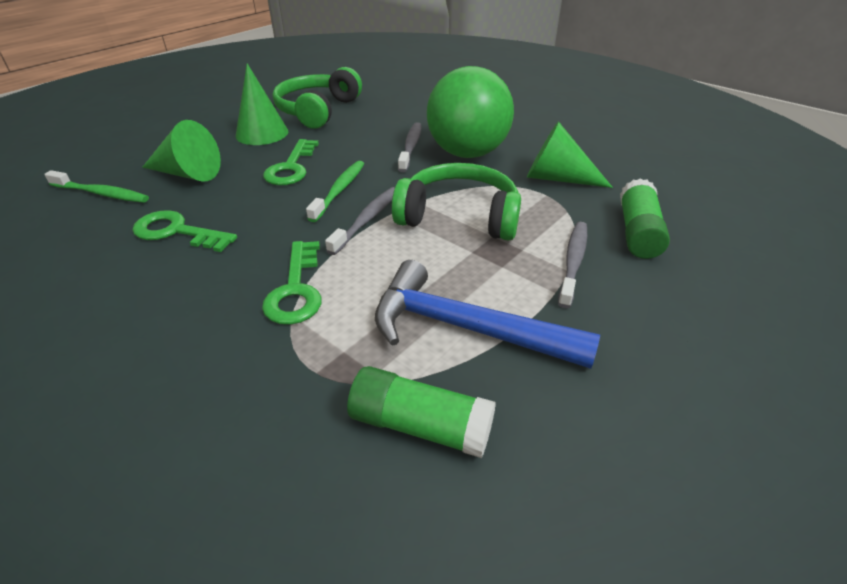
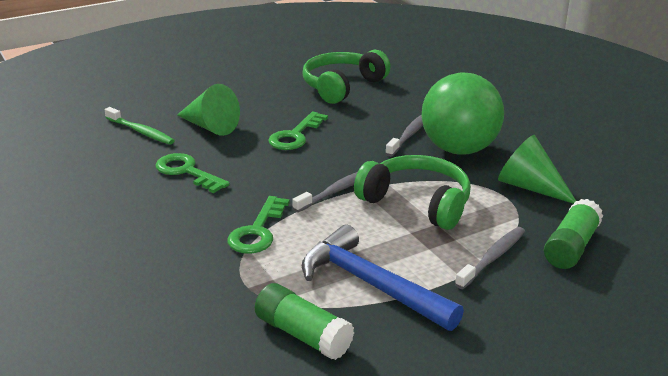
camera: 20 degrees right, 10 degrees down
green cone [236,63,288,145] -> none
green toothbrush [306,161,364,222] -> none

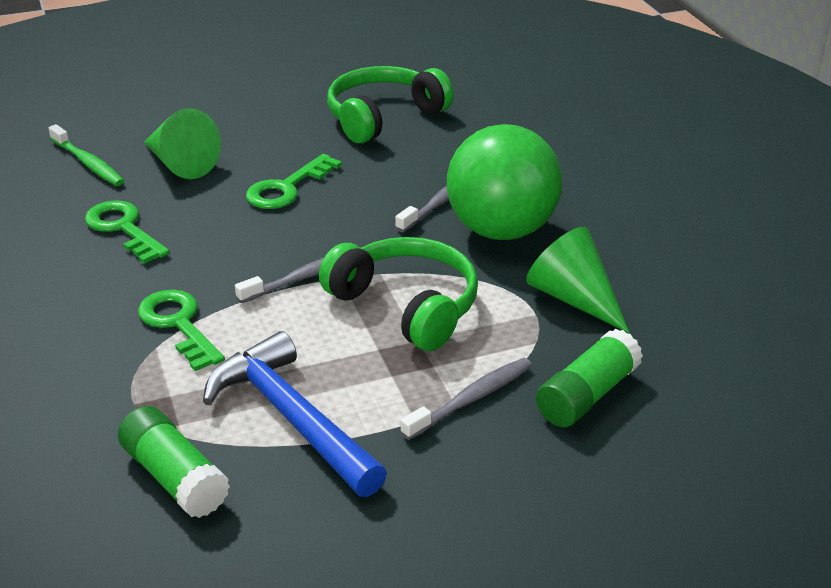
camera: 10 degrees right, 5 degrees up
green key [227,196,290,254] -> green key turned 120 degrees clockwise [138,290,225,371]

